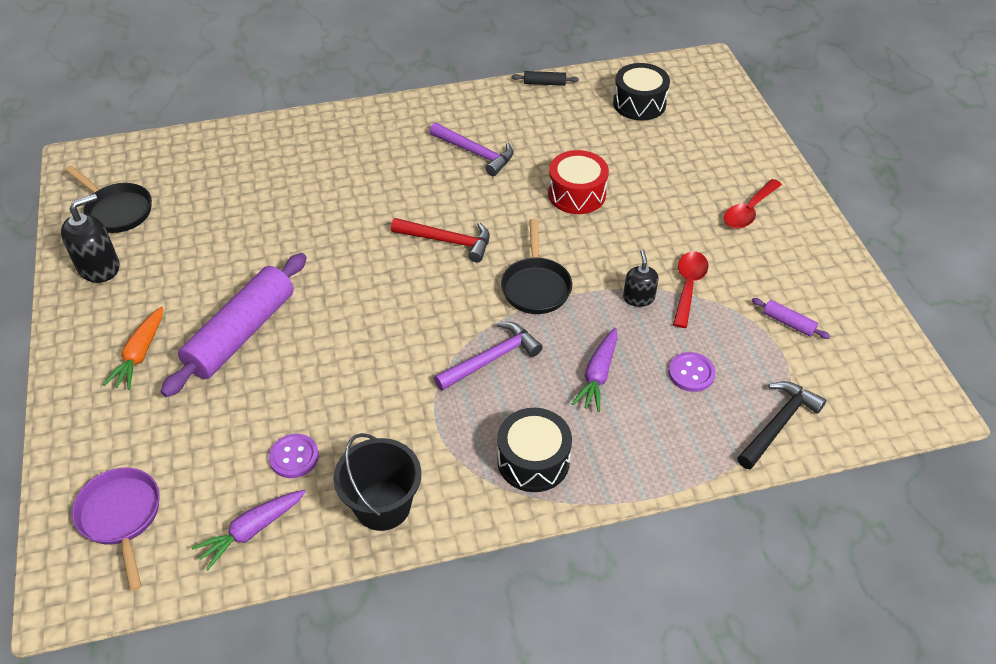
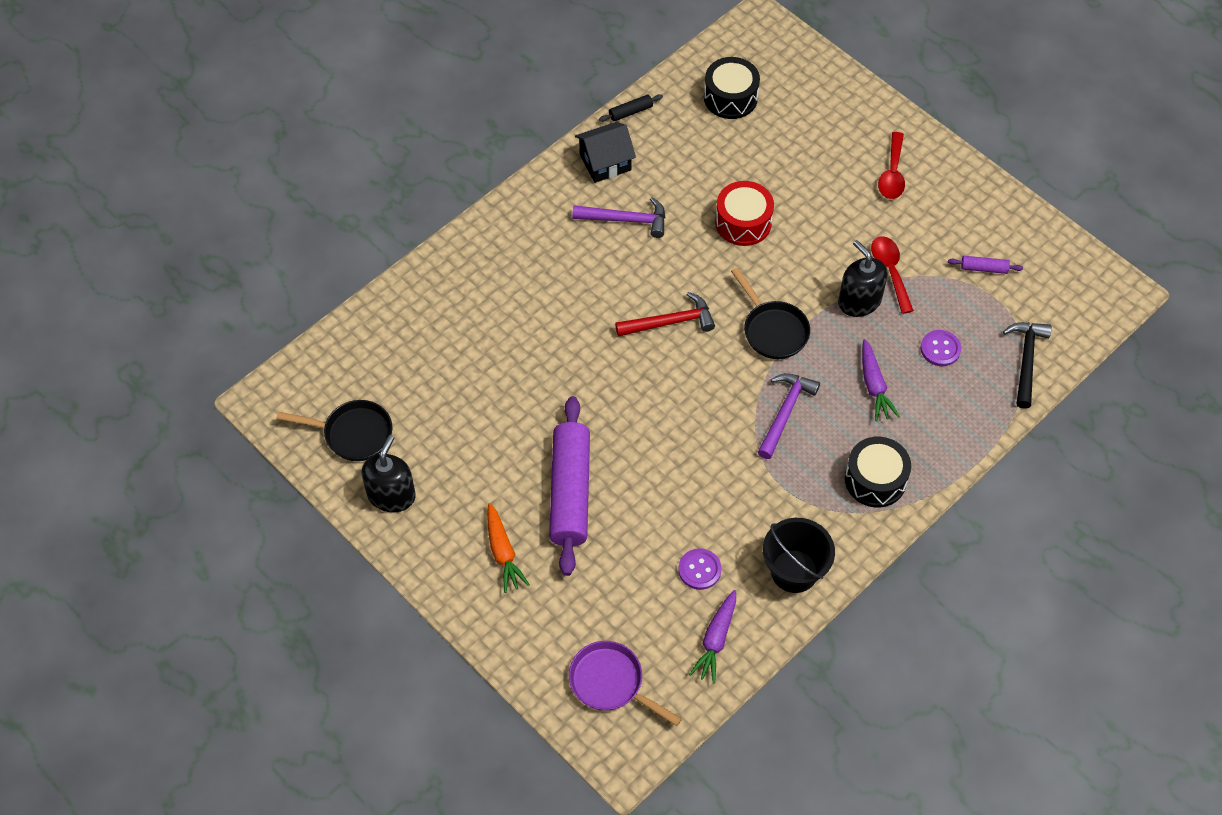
camera: 30 degrees left, 10 degrees up
black soap dispenser [623,250,658,307] -> black soap dispenser [838,240,887,317], size x1.61
none -> black house [575,122,636,183]

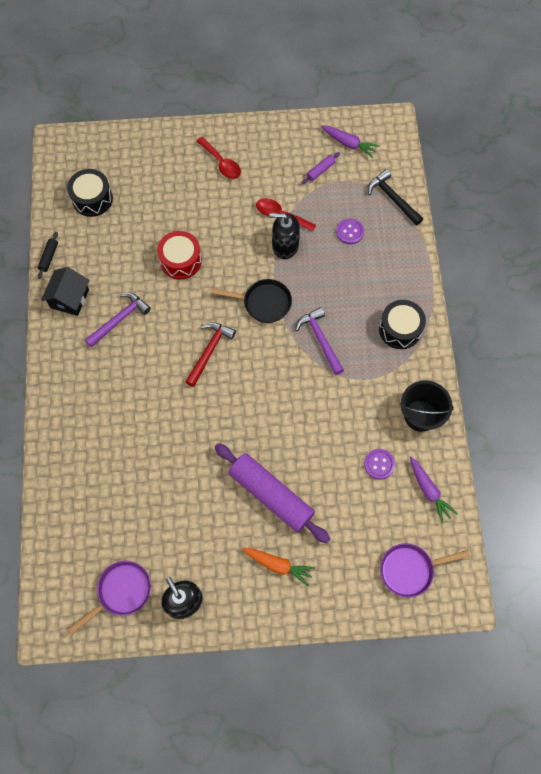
camera: 50 degrees left, 10 degrees up
black pan [276,400,392,461] -> purple pan [68,561,151,634]
purple carrot [862,339,900,421] -> purple carrot moved to [321,125,380,158]

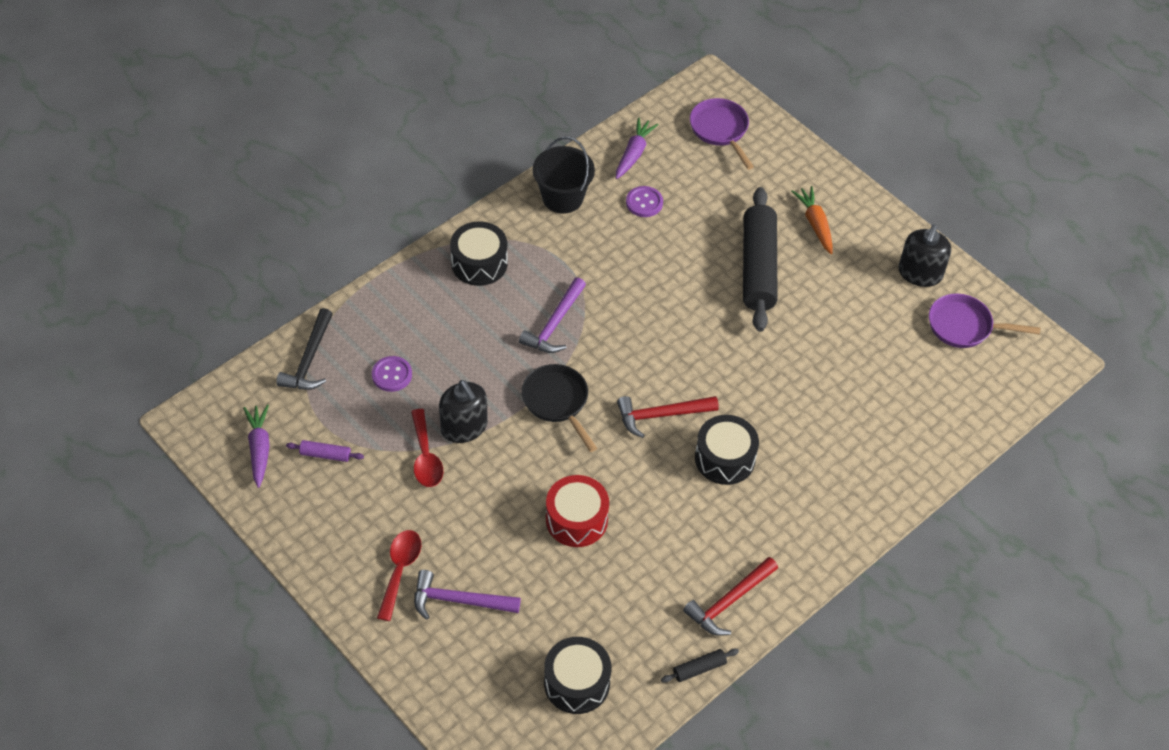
camera: 130 degrees left, 15 degrees down
black house [41,267,89,316] -> red hammer [683,557,778,636]
purple hammer [85,292,151,348] -> purple hammer moved to [414,570,521,620]
purple rolling pin [214,443,330,543] -> black rolling pin [743,187,778,332]
purple pan [380,543,470,598] -> purple pan turned 150 degrees counterclockwise [690,98,754,170]
none -> black drum [695,415,759,485]

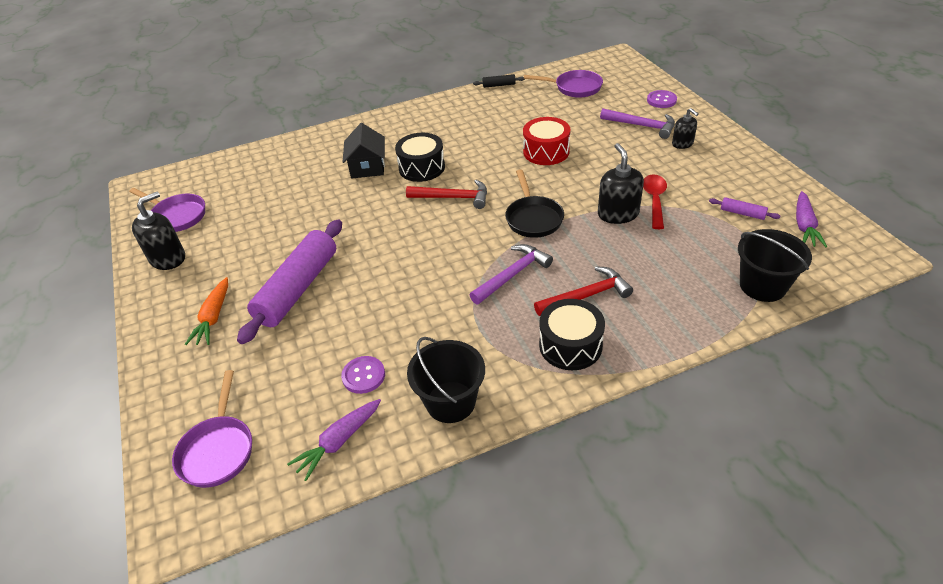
camera: 155 degrees left, 10 degrees down
black hammer [276,308,333,390] -> black bucket [738,229,812,302]
purple button [372,356,412,392] -> purple button moved to [647,90,677,108]
red spoon [377,530,421,621] -> black soap dispenser [672,108,699,149]
black drum [544,637,611,714] -> purple pan [524,70,603,98]
red hammer [683,557,778,636] -> red hammer moved to [534,266,633,316]
black rolling pin [743,187,778,332] -> purple rolling pin [237,220,342,344]
none -> black house [343,123,385,179]

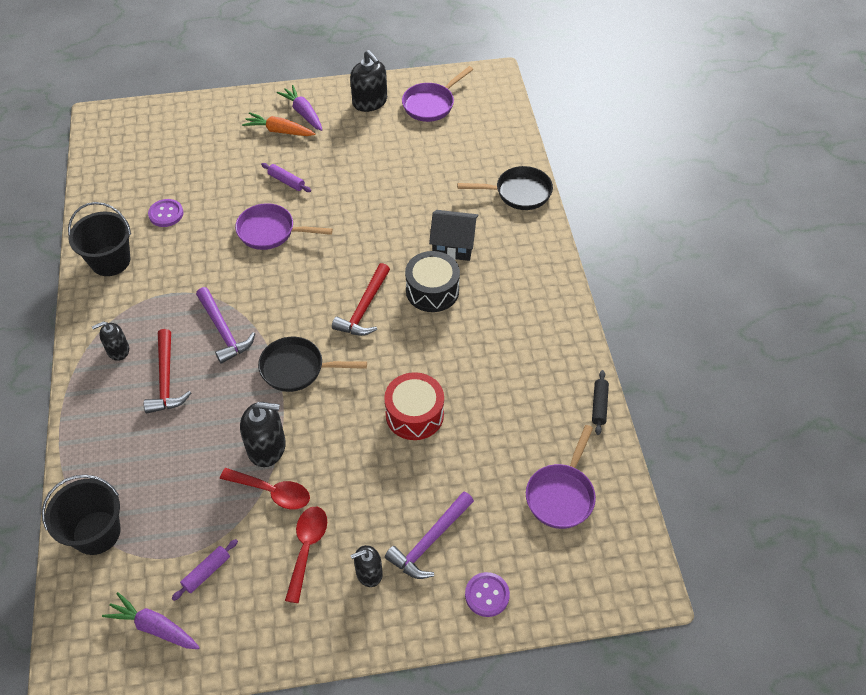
camera: 100 degrees right, 10 degrees up
purple pan [172,370,252,488] -> purple pan moved to [235,203,333,250]
purple rolling pin [237,220,342,344] -> purple rolling pin [261,163,311,192], size x0.41
purple carrot [287,399,381,481] -> purple carrot moved to [277,85,322,131]
black drum [539,299,605,370] -> black soap dispenser [92,321,129,361]
none -> red spoon [285,507,327,603]
none -> black pan [457,166,553,210]

